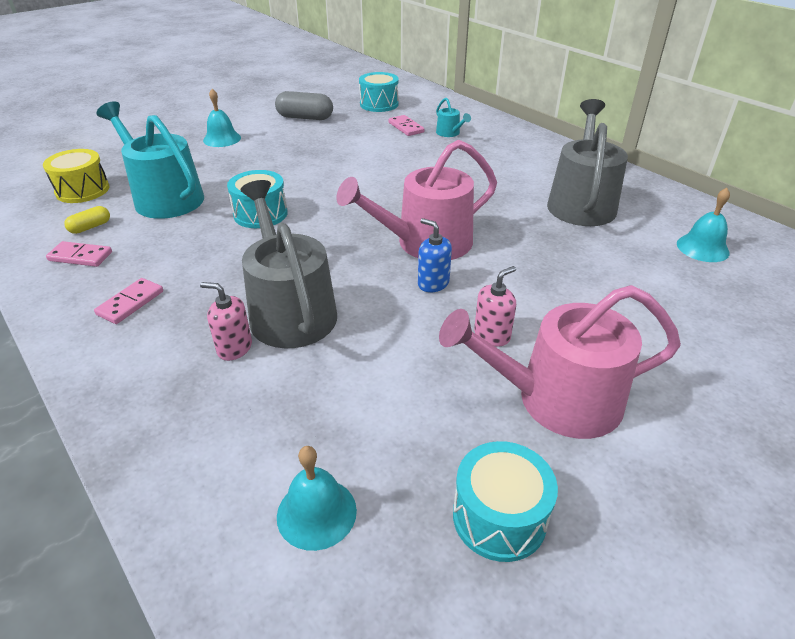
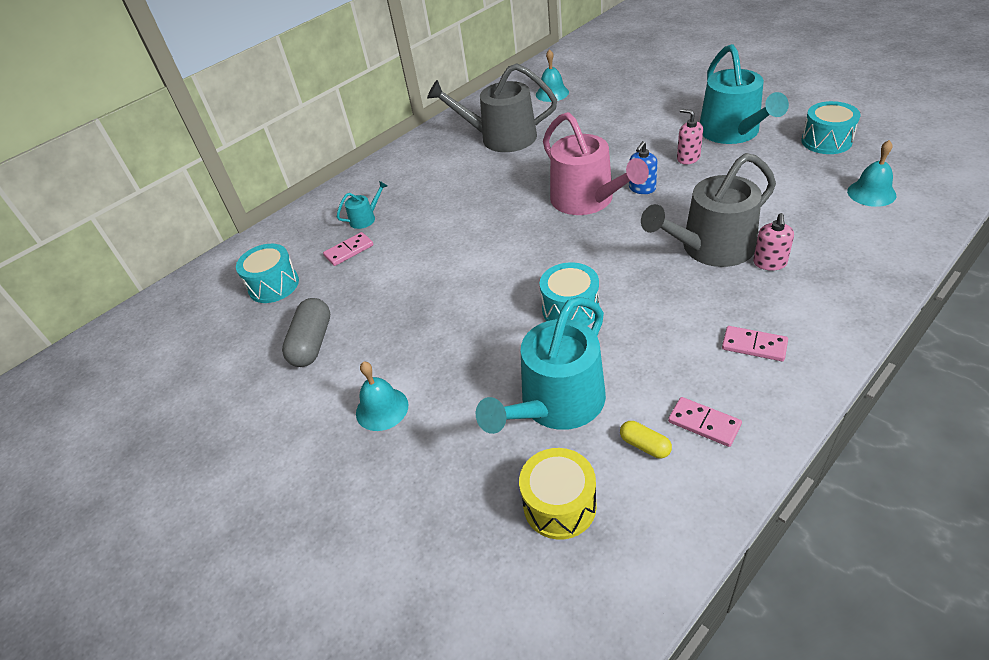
camera: 90 degrees left, 5 degrees up
pink domino [46,241,112,267] -> pink domino turned 60 degrees counterclockwise [668,397,742,447]
pink watering can [439,285,681,439] -> turquoise watering can [700,44,789,144]

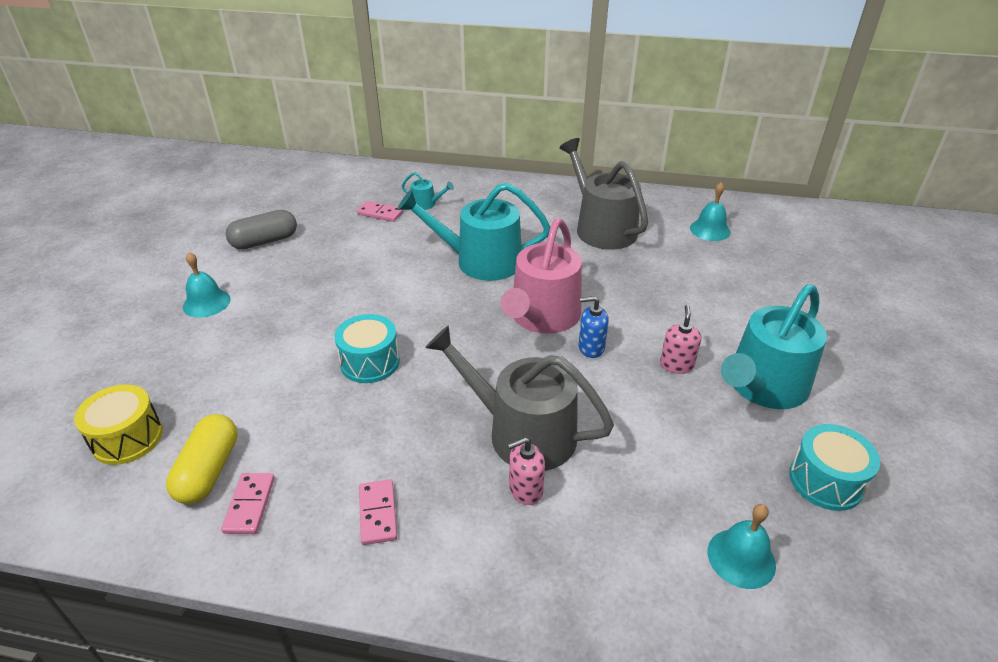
camera: 50 degrees right, 5 degrees down
turquoise drum [236,244,299,303] -> none
turquoise watering can [476,297,606,434] -> turquoise watering can moved to [397,183,550,281]
yellow capsule [620,421,672,458] -> yellow capsule [166,414,238,504], size x1.84

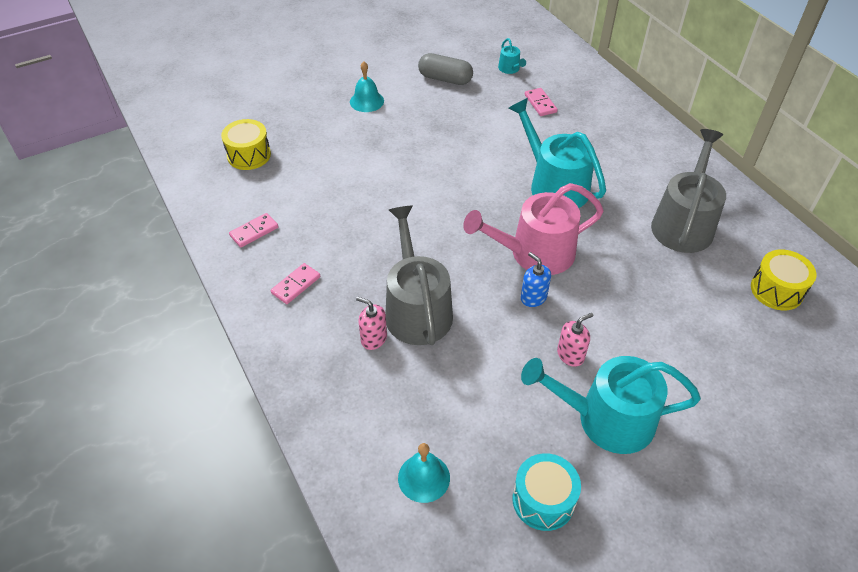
camera: 50 degrees right, 10 degrees up
yellow capsule [166,414,238,504] -> none
turquoise drum [334,314,400,383] -> none
turquoise watering can [402,172,454,210] -> turquoise watering can moved to [498,38,526,74]
turquoise bell [690,182,731,241] -> yellow drum [751,249,817,311]

